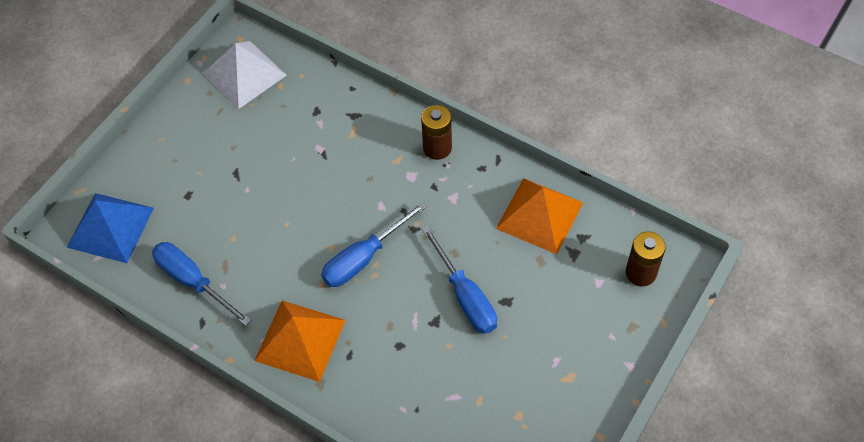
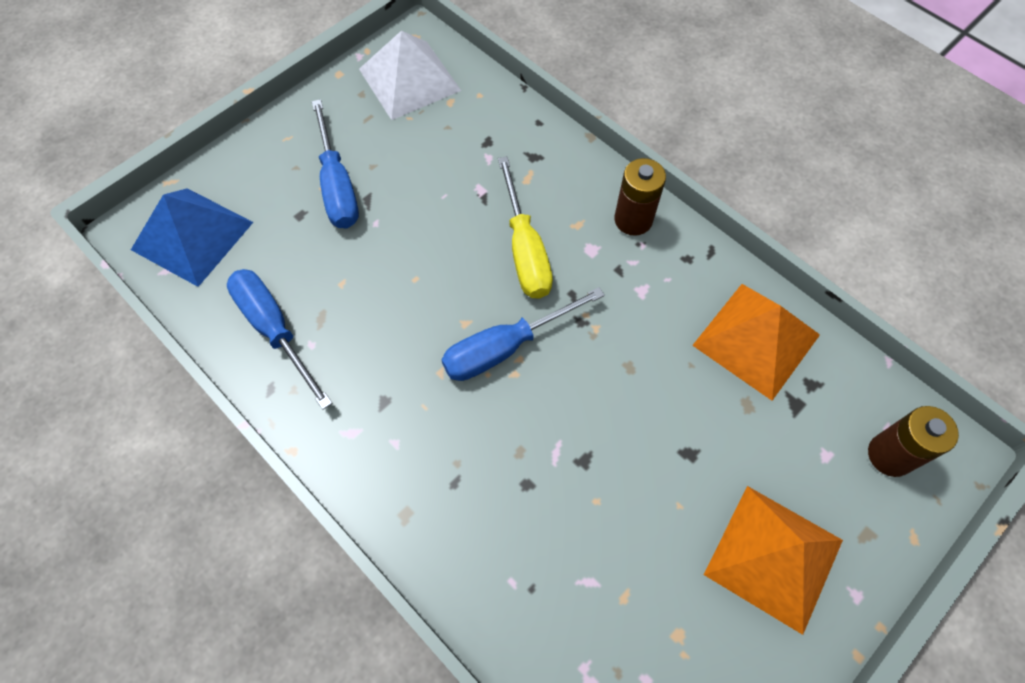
camera: 10 degrees right, 5 degrees up
orange pyramid [254,301,346,382] -> orange pyramid moved to [704,486,843,635]
blue screwdriver [422,226,497,334] -> blue screwdriver moved to [312,99,359,228]
none -> yellow screwdriver [498,156,553,299]

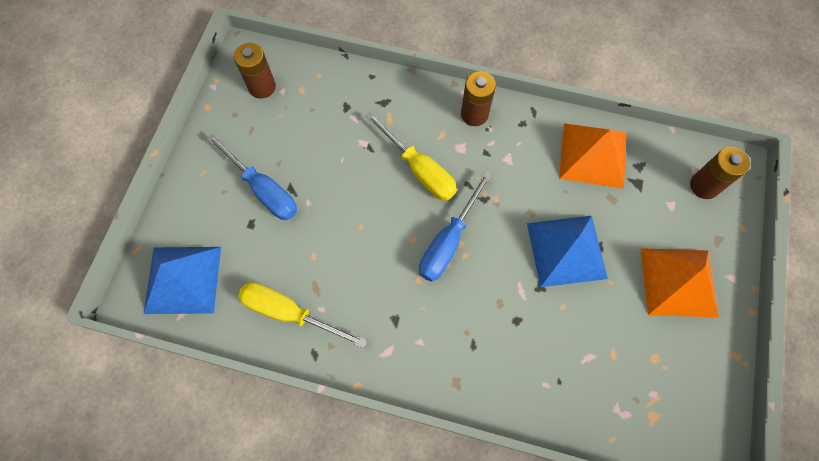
camera: 30 degrees left, 5 degrees up
blue screwdriver [227,269,332,410] -> yellow screwdriver [238,282,367,348]
white pyramid [359,31,461,120] -> brown battery [234,43,276,99]
none -> blue pyramid [527,216,608,287]

